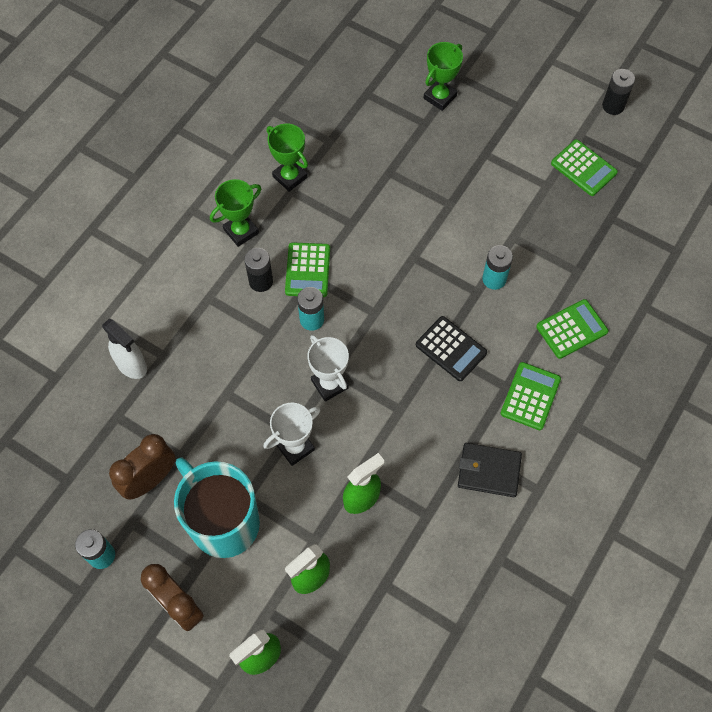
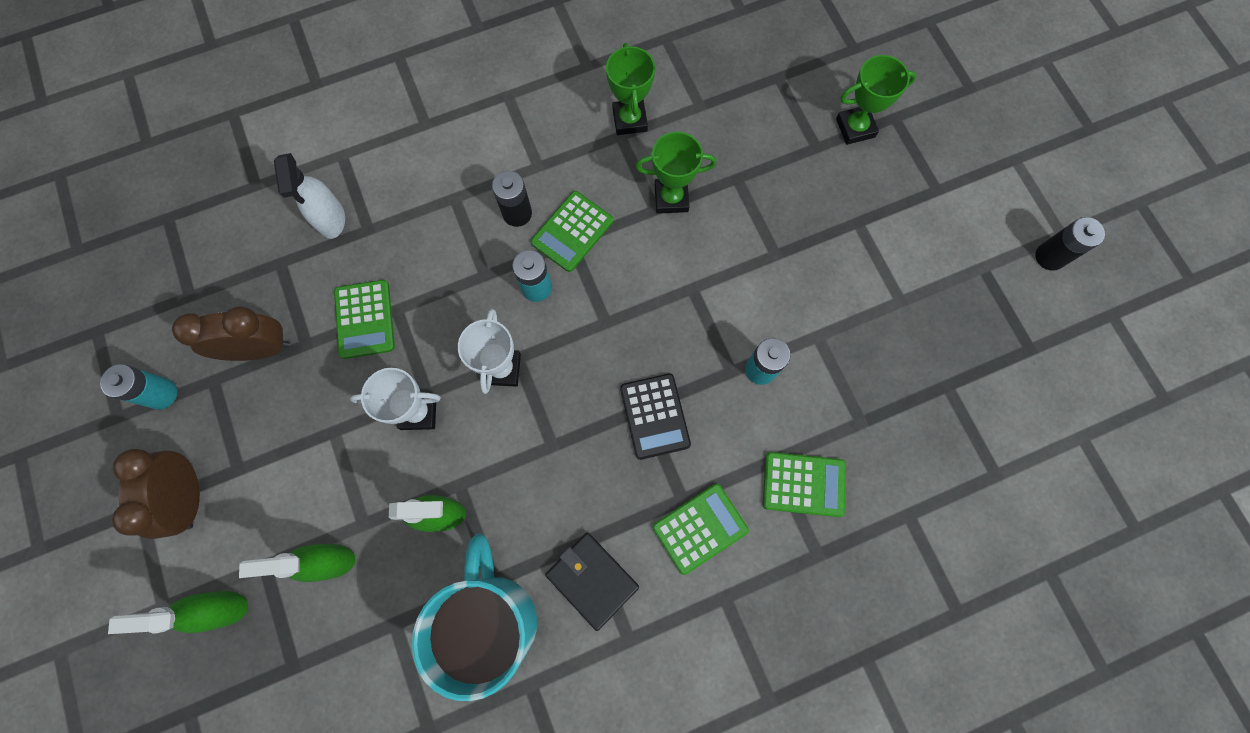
camera: 35 degrees right, 10 degrees up
turquoise mug [174,458,260,558] -> turquoise mug moved to [412,533,537,701]
green trophy [210,179,261,247] -> green trophy moved to [636,132,716,214]
green calculator [551,139,618,196] -> green calculator moved to [334,280,395,359]

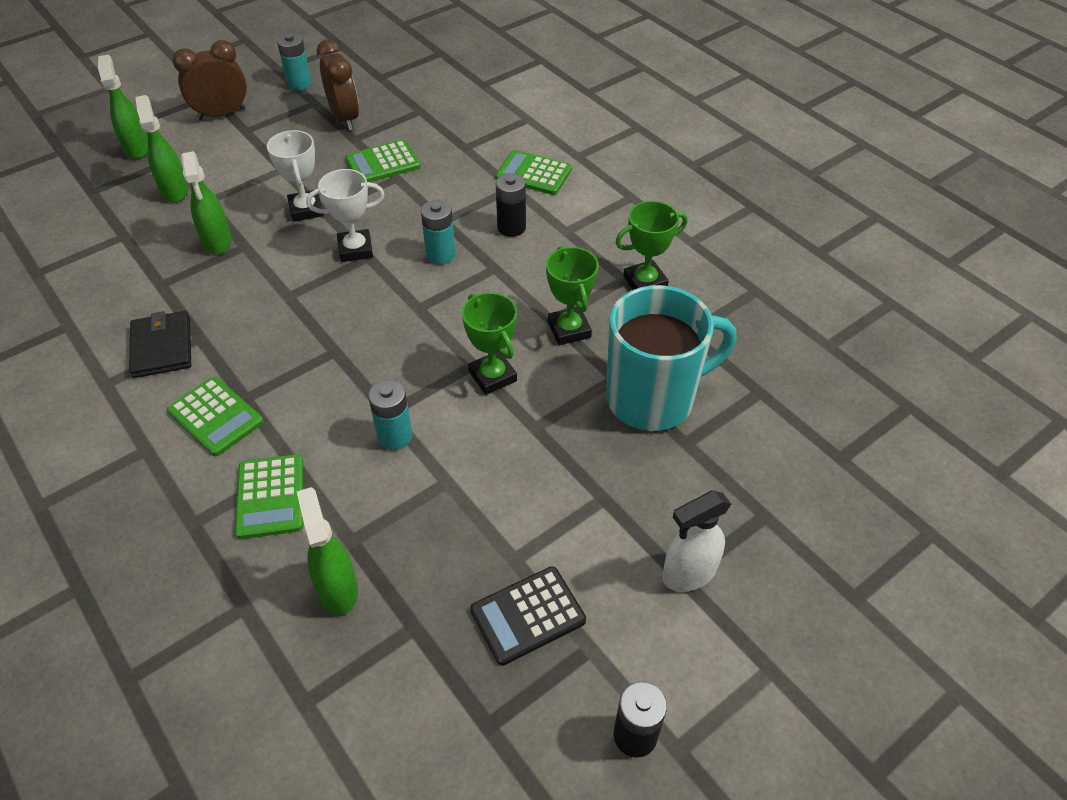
camera: 75 degrees right, 25 degrees down
white spray bottle [274,153,345,239] -> white spray bottle moved to [662,491,731,592]
turquoise mug [412,533,537,701] -> turquoise mug moved to [606,285,737,431]
green calculator [531,191,613,272] -> green calculator moved to [496,150,572,195]
black wallet [545,533,639,631] -> black wallet turned 45 degrees counterclockwise [129,311,191,378]
black calculator [620,374,691,460] -> black calculator moved to [470,566,586,666]
green trophy [836,55,916,145] -> green trophy moved to [462,293,517,395]
none -> green spray bottle [297,487,358,615]

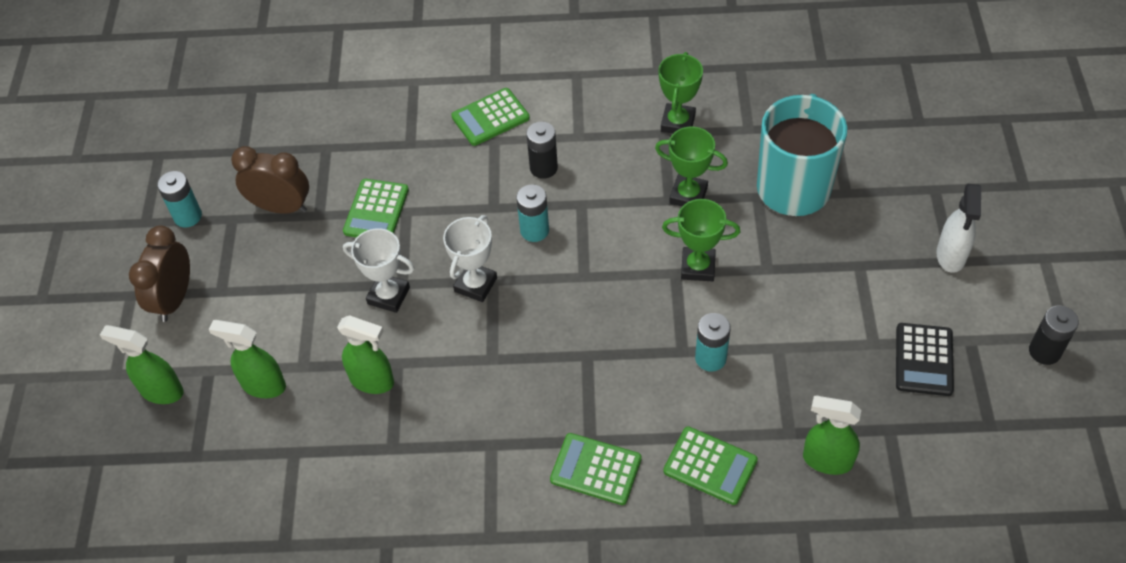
camera: 50 degrees left, 5 degrees up
black wallet [129,311,191,378] -> none
green calculator [167,377,263,456] -> green calculator turned 150 degrees counterclockwise [550,433,642,505]

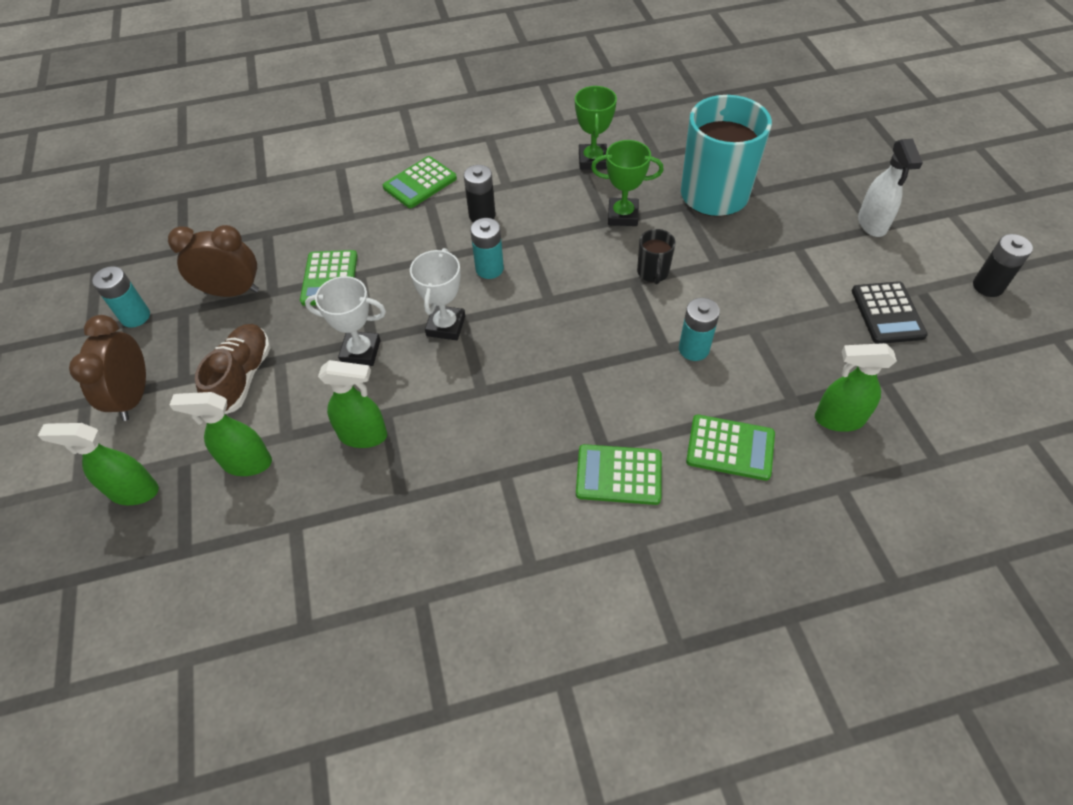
camera: 15 degrees left, 0 degrees up
green trophy [662,199,740,281] -> black mug [637,229,676,284]
none -> brown shoe [195,324,271,414]

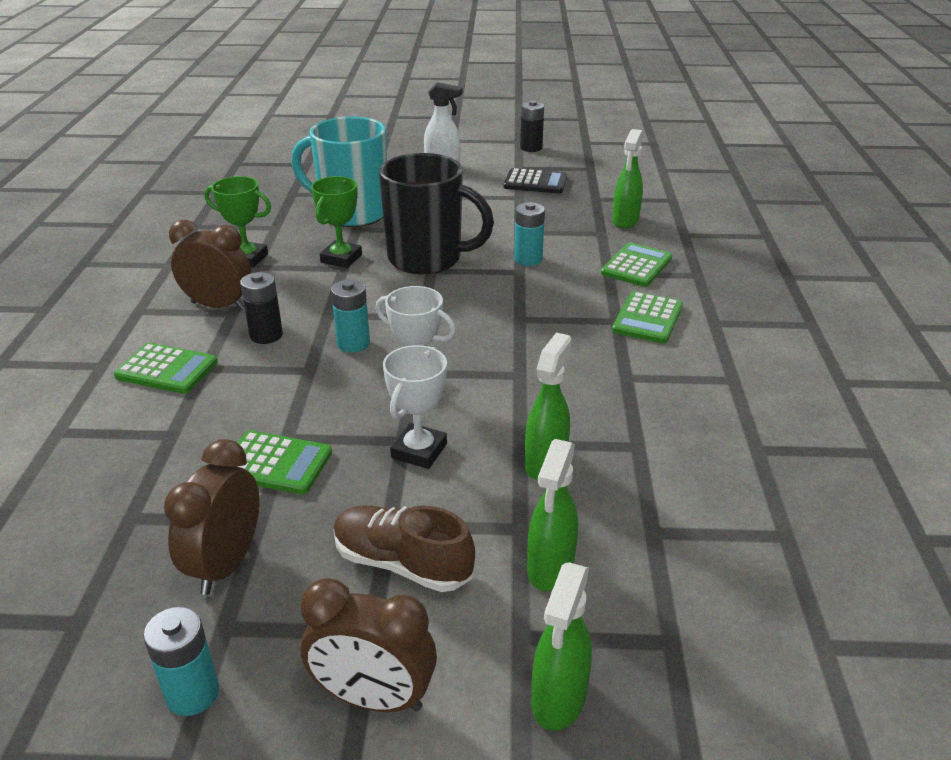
camera: 75 degrees left, 20 degrees down
green calculator [383,156,457,208] -> green calculator turned 45 degrees counterclockwise [114,343,218,394]
black mug [637,229,676,284] -> black mug [379,153,494,274], size x2.30
none -> brown clock [169,220,251,310]

